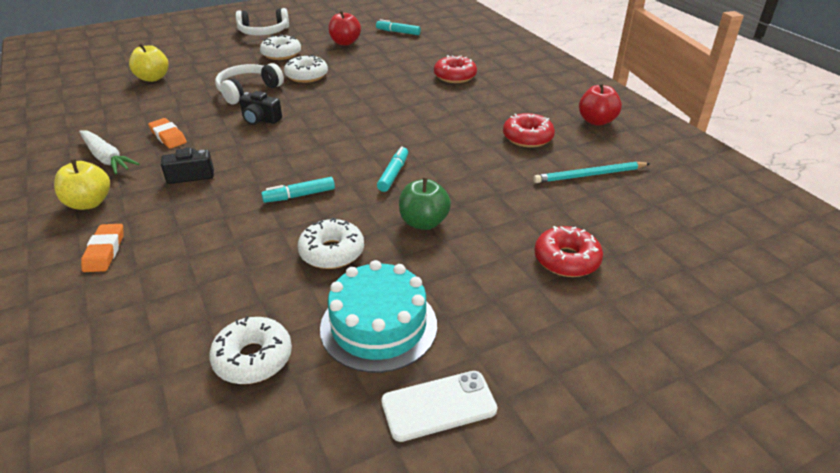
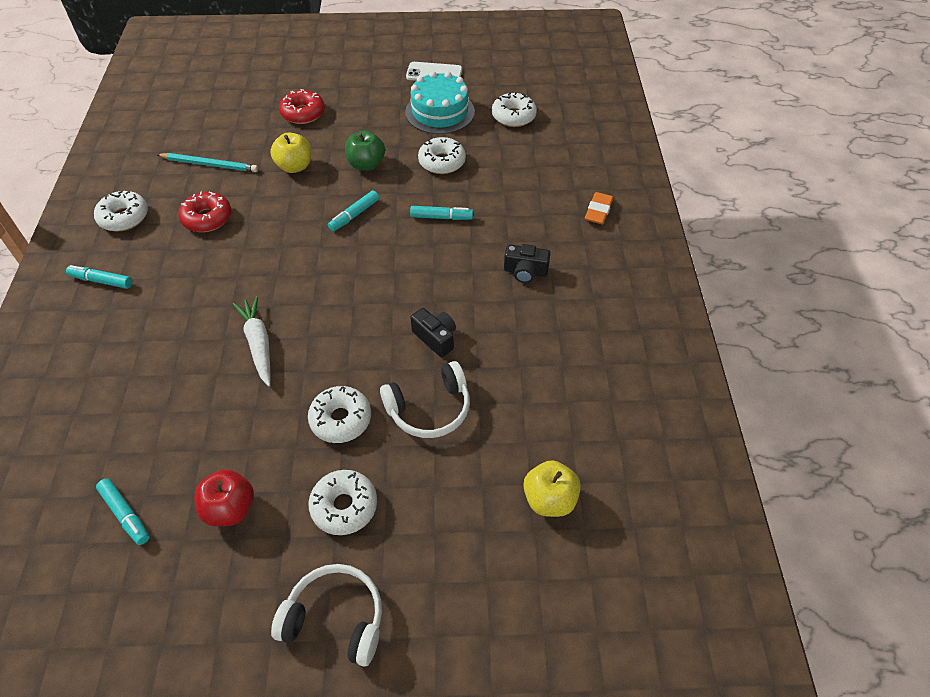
camera: 155 degrees left, 15 degrees up
yellow apple [54,159,110,210] -> yellow apple moved to [270,133,311,173]
white carrot [79,130,139,174] -> white carrot moved to [232,296,271,386]
orange eraser [148,118,187,148] -> none
red donut [434,55,477,83] -> none
red apple [579,83,622,126] -> white donut [94,191,148,231]
none -> turquoise marker [66,265,132,289]

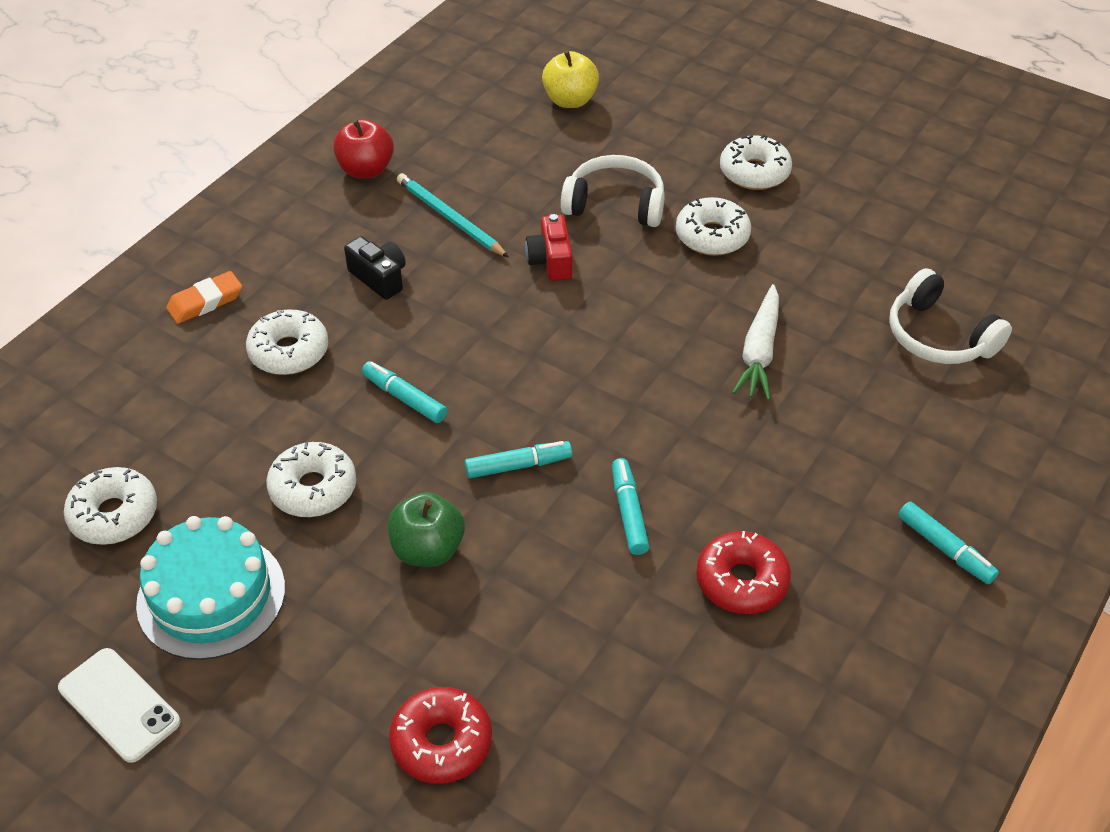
camera: 145 degrees left, 5 degrees down
white donut [94,191,148,231] -> white donut moved to [246,309,328,375]
turquoise marker [96,478,150,545] -> turquoise marker moved to [612,458,649,555]
turquoise pencil [157,153,258,172] -> turquoise pencil moved to [397,173,509,258]
red apple [194,469,254,526] -> red apple moved to [333,119,394,179]
yellow apple [270,133,311,173] -> none
white headphones [271,564,382,667] -> white headphones moved to [889,268,1012,364]
black camera [410,308,456,357] -> red camera [525,214,573,281]

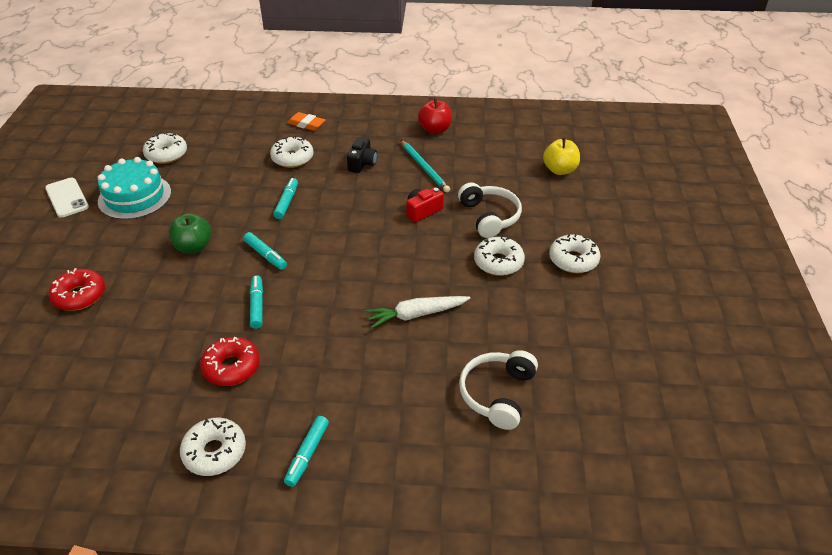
camera: 60 degrees right, 5 degrees down
white phone [58,648,181,763] -> white phone turned 45 degrees counterclockwise [45,178,89,218]
white donut [266,442,356,517] -> white donut moved to [180,418,246,476]
turquoise pencil [397,173,509,258] -> turquoise pencil turned 135 degrees clockwise [401,140,450,192]
turquoise marker [612,458,649,555] -> turquoise marker turned 60 degrees counterclockwise [250,275,263,329]

